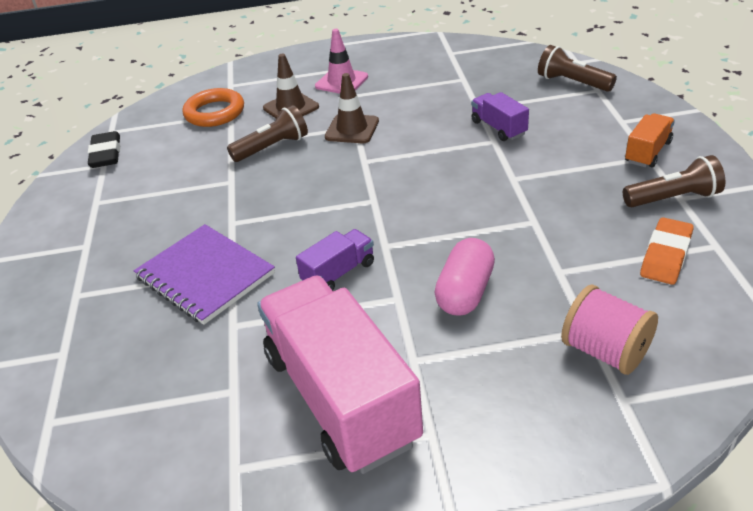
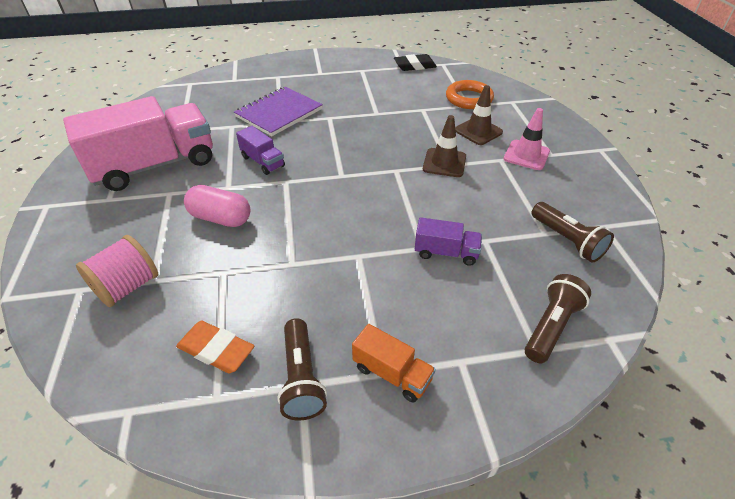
camera: 85 degrees right, 5 degrees up
brown flashlight [227,105,308,162] -> brown flashlight moved to [531,202,614,263]
purple truck [471,92,529,141] -> purple truck turned 45 degrees clockwise [415,217,482,266]

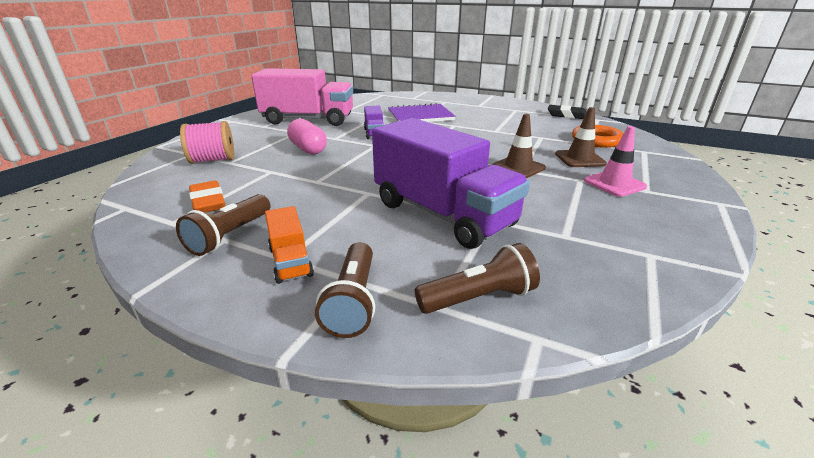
camera: 35 degrees right, 15 degrees down
purple truck [415,217,482,266] -> purple truck [372,118,530,249], size x2.25
brown flashlight [531,202,614,263] -> brown flashlight moved to [315,242,375,338]

